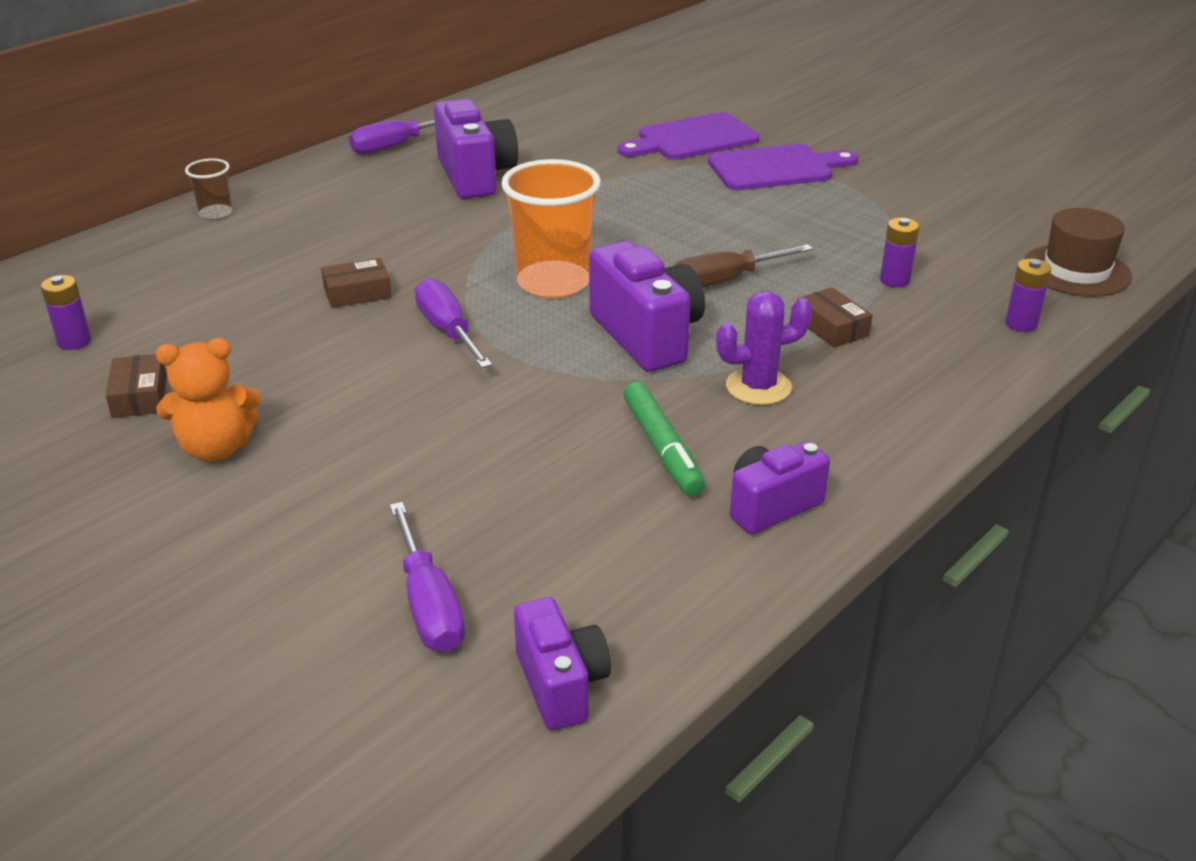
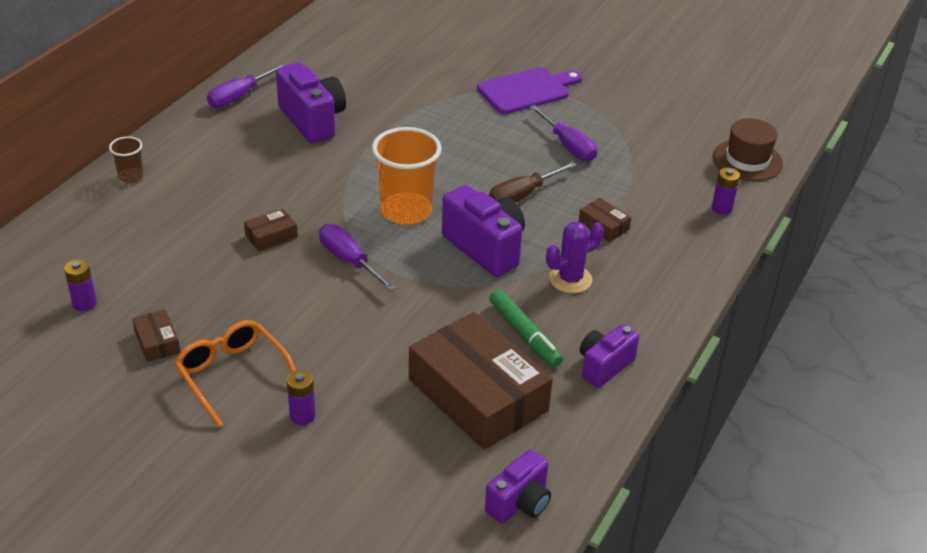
camera: 15 degrees left, 5 degrees up
orange teddy bear [156,338,261,461] -> orange glasses [174,320,296,427]
purple screwdriver [390,502,465,652] -> purple screwdriver moved to [529,105,597,161]
purple camera [514,597,611,730] -> purple camera turned 75 degrees clockwise [485,450,551,523]
purple cutting board [618,112,759,160] -> none
purple battery [880,218,919,288] -> purple battery moved to [287,370,316,425]
none -> brown box [409,312,553,450]

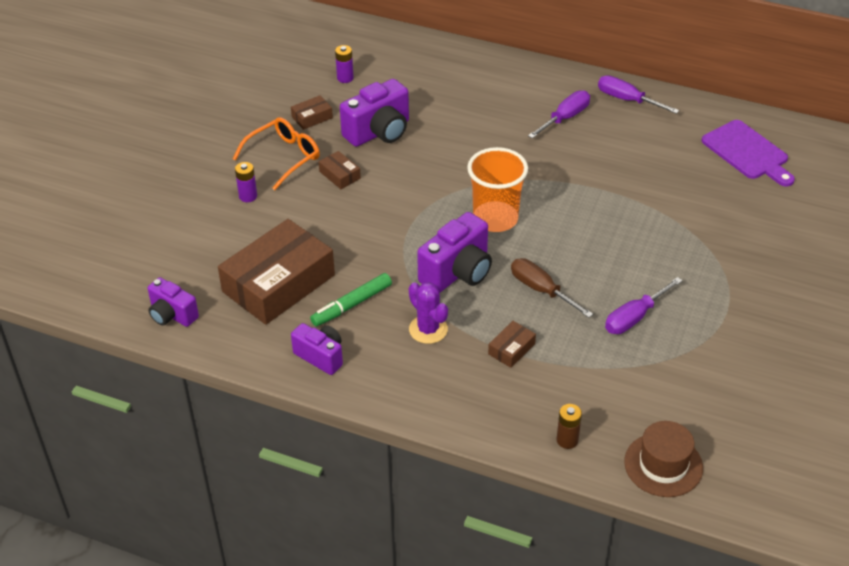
camera: 85 degrees right, 5 degrees up
brown cup [109,136,143,183] -> none
brown box [244,208,298,251] -> brown box moved to [319,151,361,189]
purple camera [276,62,346,143] -> purple camera moved to [340,79,409,147]
purple screwdriver [319,224,396,291] -> purple screwdriver moved to [528,90,590,139]
purple cutting board [477,67,583,114] -> purple cutting board moved to [702,120,795,186]
purple battery [712,168,740,215] -> brown battery [557,404,582,449]

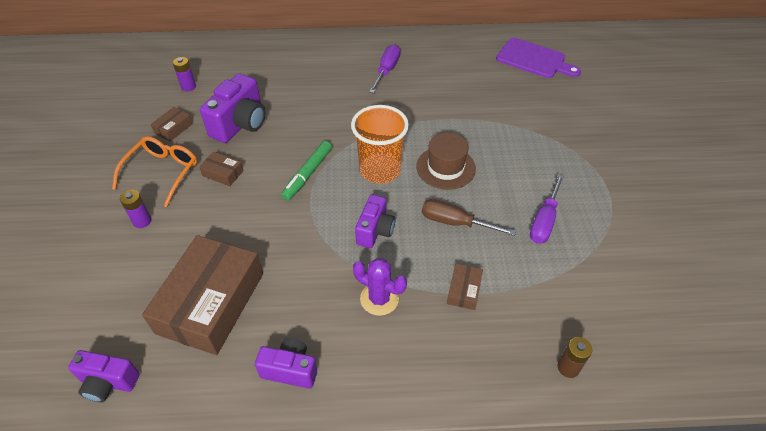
camera: 25 degrees left, 5 degrees up
green marker [310,273,392,326] -> green marker moved to [281,141,332,201]
purple camera [417,212,492,293] -> purple camera [355,195,395,248], size x0.63
purple screwdriver [598,75,679,114] -> none
brown hat [624,421,703,497] -> brown hat moved to [416,133,476,190]

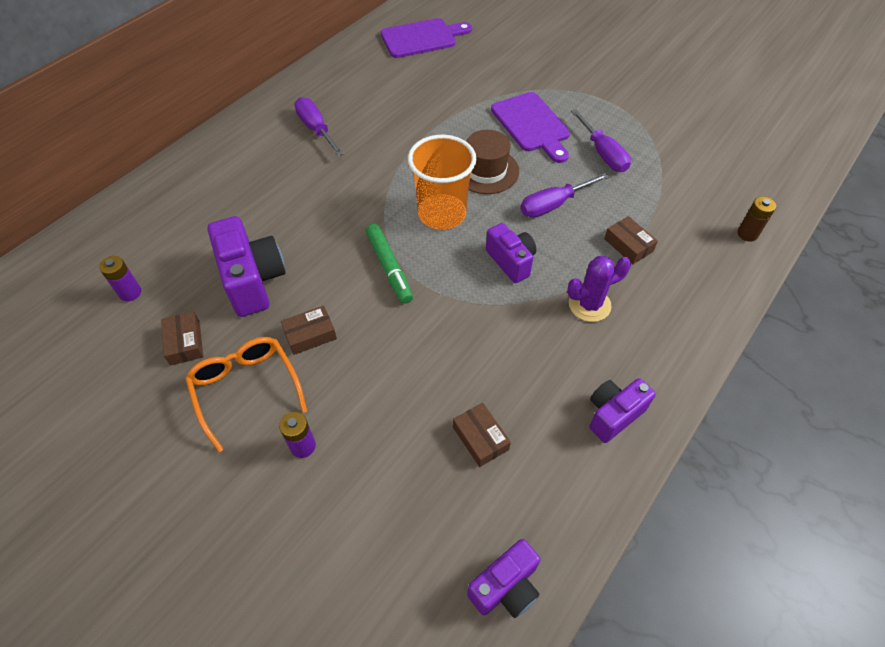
camera: 50 degrees left, 5 degrees up
brown box [142,235,263,355] -> brown box [453,403,511,467], size x0.41
brown screwdriver [422,199,516,236] -> purple screwdriver [520,173,609,218]
none -> purple cutting board [491,92,570,163]

